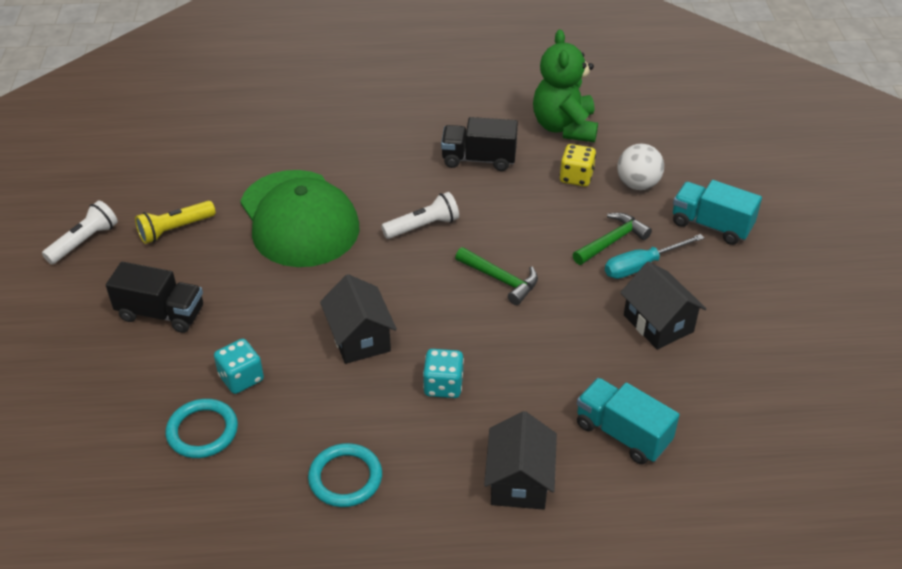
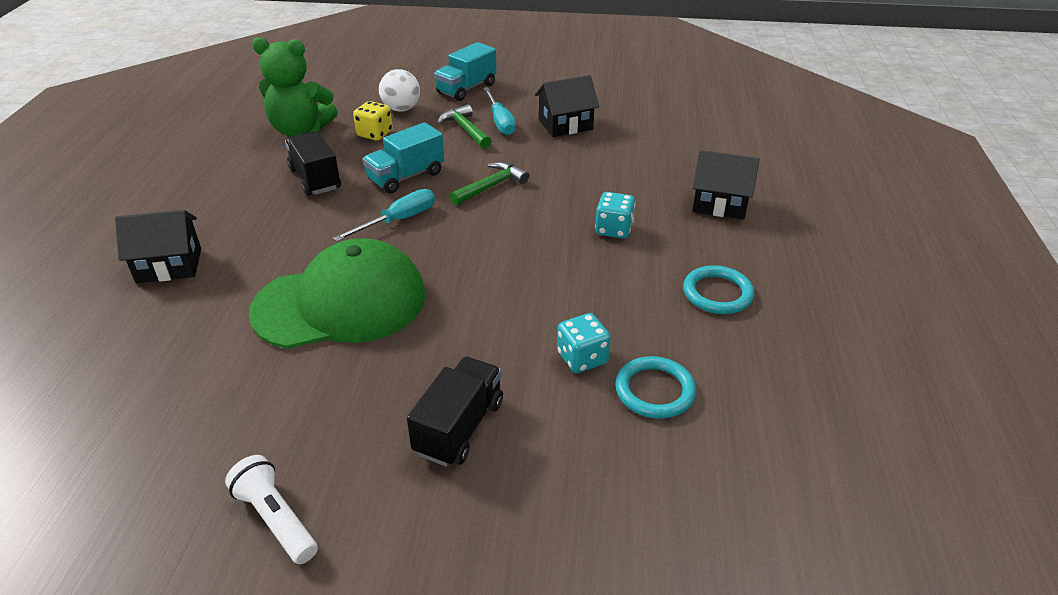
camera: 80 degrees left, 5 degrees down
yellow flashlight [135,201,216,244] -> none
black house [320,274,397,364] -> black house moved to [115,210,201,283]
white flashlight [381,192,459,239] -> turquoise screwdriver [333,189,435,241]
black truck [441,117,518,171] -> black truck turned 135 degrees clockwise [285,133,341,196]
turquoise truck [577,378,679,464] -> turquoise truck moved to [363,122,444,194]

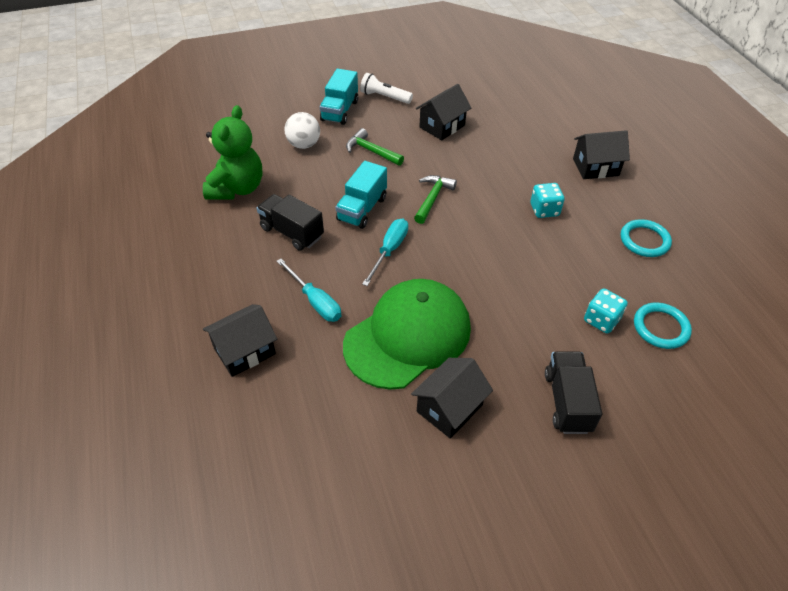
camera: 25 degrees left, 10 degrees up
white flashlight [225,455,318,564] -> white flashlight moved to [360,73,413,104]
green teddy bear [252,37,338,137] -> green teddy bear turned 60 degrees counterclockwise [203,105,262,200]
yellow dice [353,101,393,141] -> none
turquoise screwdriver [483,87,516,135] -> turquoise screwdriver moved to [276,259,341,322]
none -> black house [411,358,493,439]

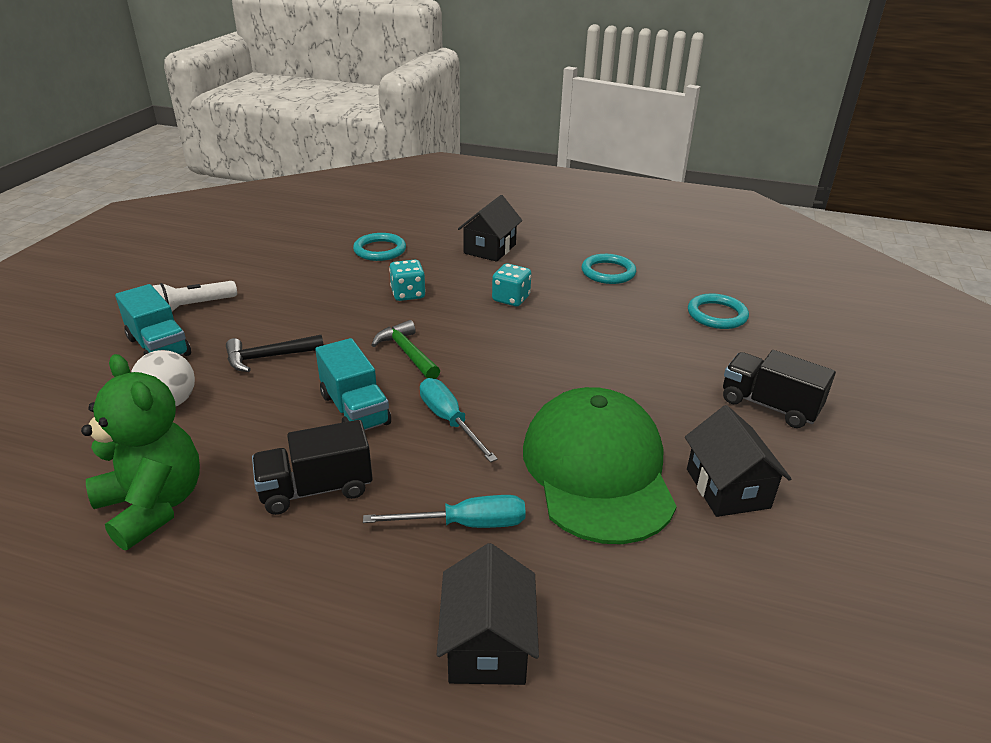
camera: 55 degrees left, 15 degrees down
green hammer [346,128,404,166] -> black hammer [226,335,324,372]
black house [416,84,471,140] -> none
turquoise dice [584,288,628,334] -> turquoise dice moved to [389,260,426,301]
none -> turquoise ring [353,233,406,261]

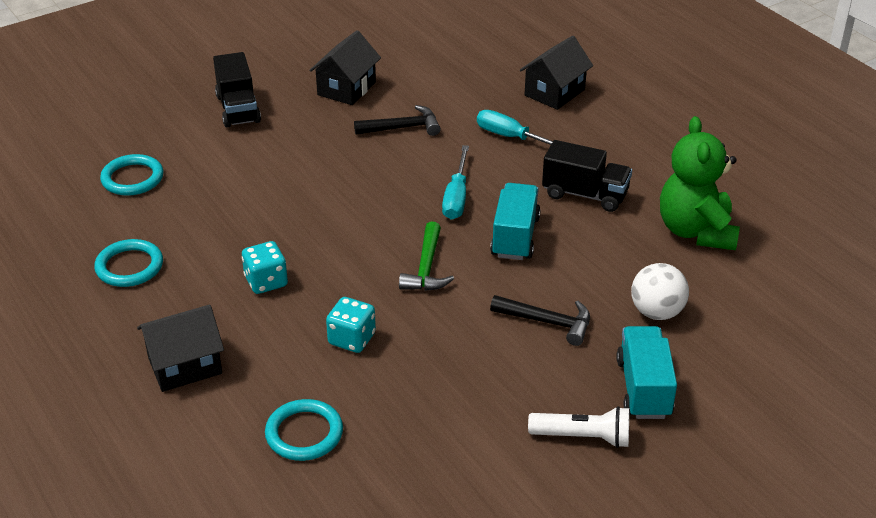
camera: 140 degrees left, 5 degrees up
green cap [523,387,677,544] -> black hammer [354,105,441,136]

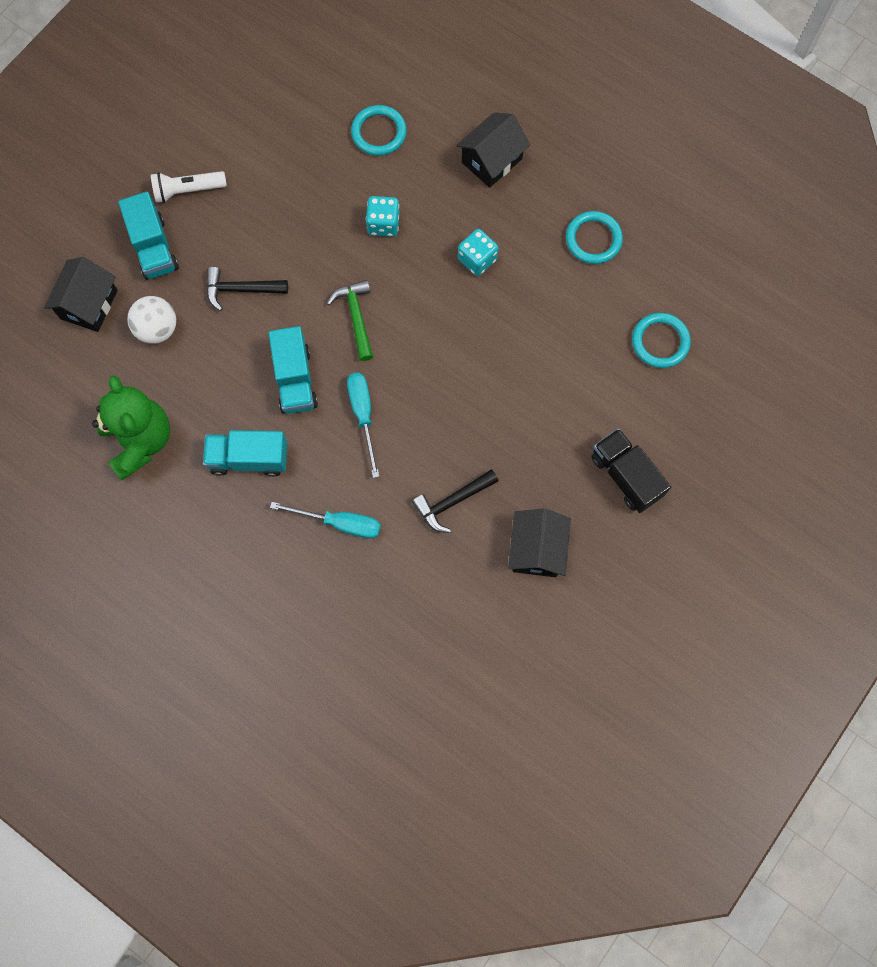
camera: 160 degrees right, 35 degrees up
black house [520,36,593,110] -> black house moved to [44,257,118,332]
black truck [542,140,632,212] -> turquoise truck [203,430,287,477]

